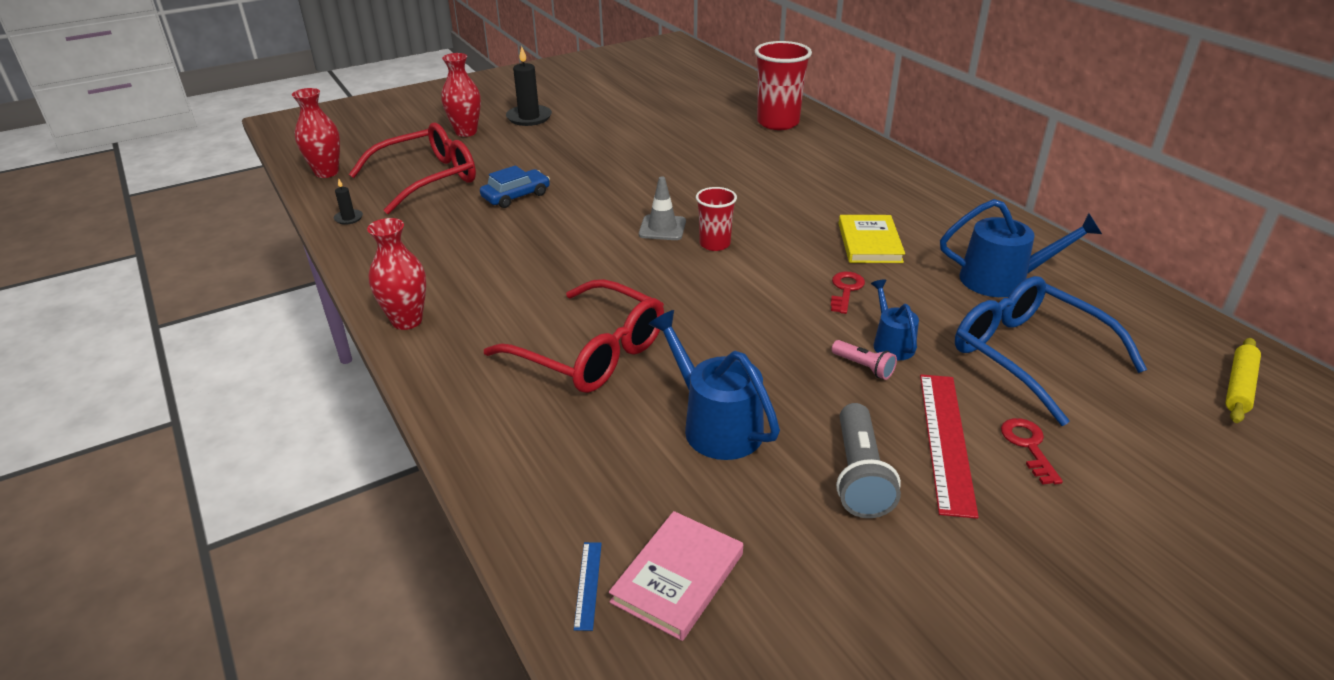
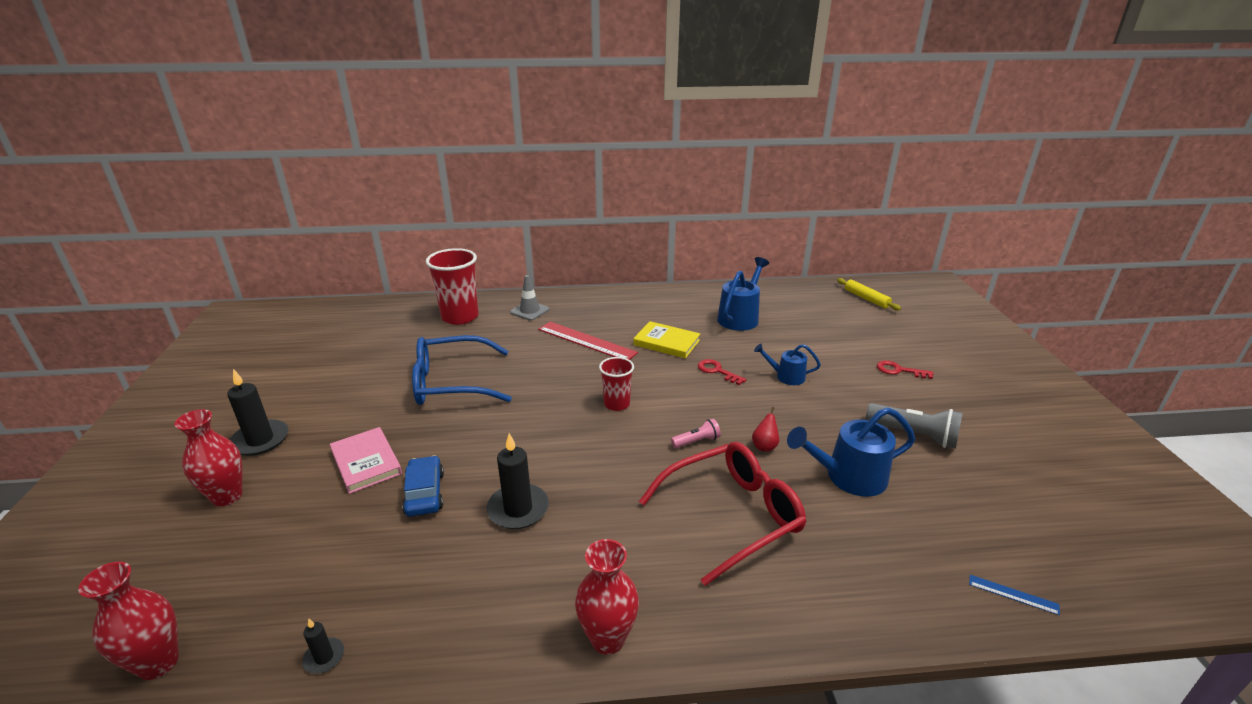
camera: 65 degrees left, 5 degrees down
red glasses [349,122,476,214] -> none
pink book [609,511,743,641] -> pink book moved to [330,427,402,494]
grey traffic cone [639,176,686,240] -> grey traffic cone moved to [510,275,549,321]
pink flashlight [832,340,897,380] -> pink flashlight moved to [671,419,721,448]
red ruler [920,374,979,519] -> red ruler moved to [538,322,638,360]
blue glasses [955,276,1147,426] -> blue glasses moved to [412,335,512,405]
none -> black candle [486,433,549,529]
none -> red pear [752,407,779,452]

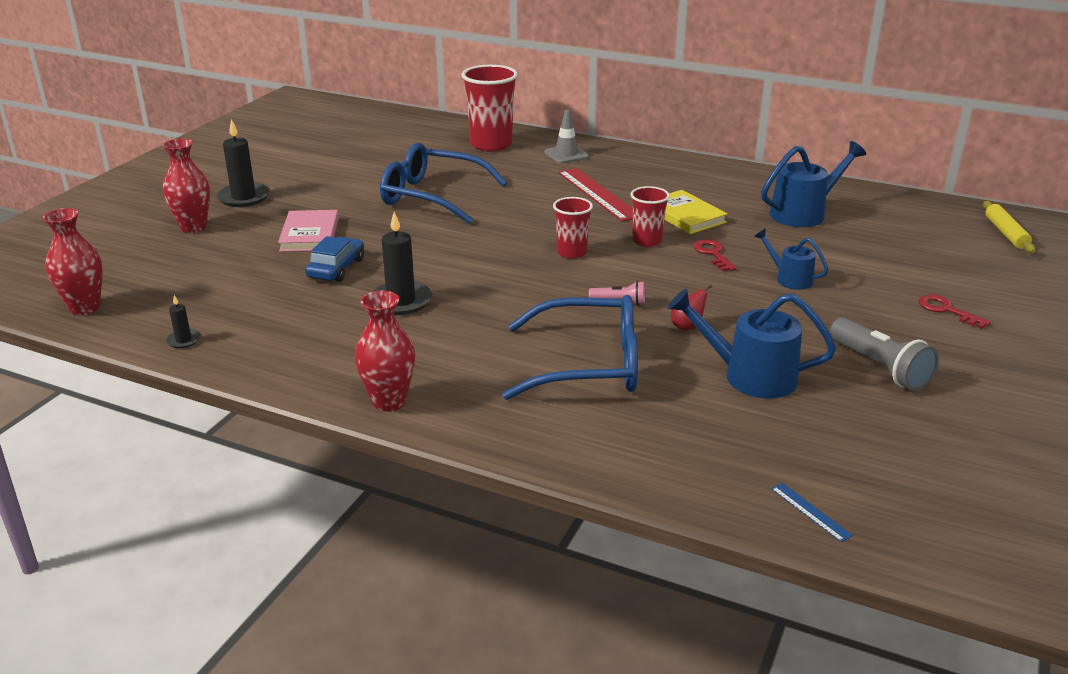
camera: 30 degrees right, 0 degrees up
red glasses [639,442,807,586] -> blue glasses [502,295,638,400]
none -> red cup [630,186,670,247]

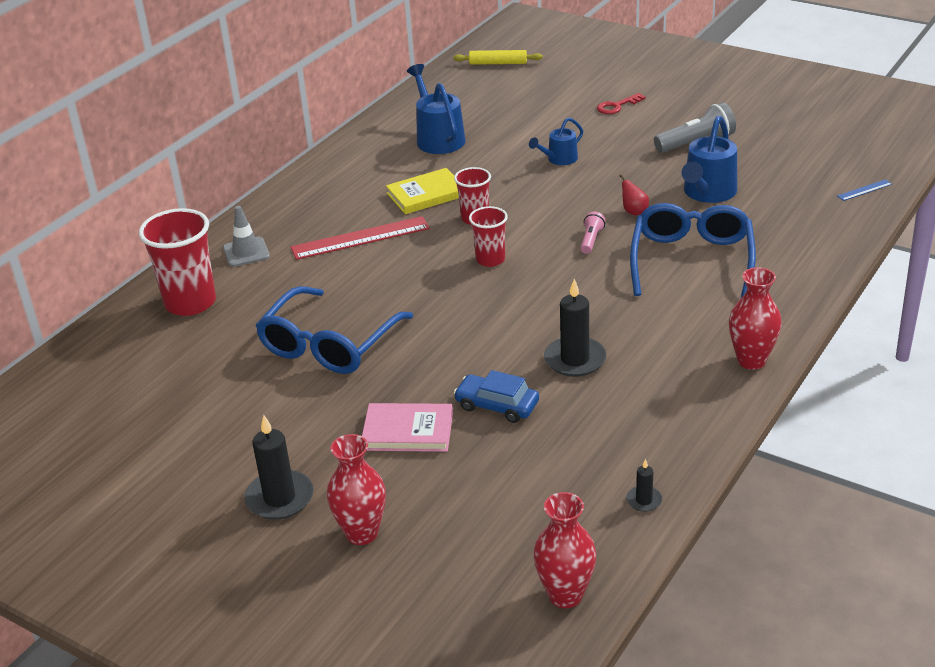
camera: 80 degrees left, 5 degrees up
red key [693,239,736,271] -> none

